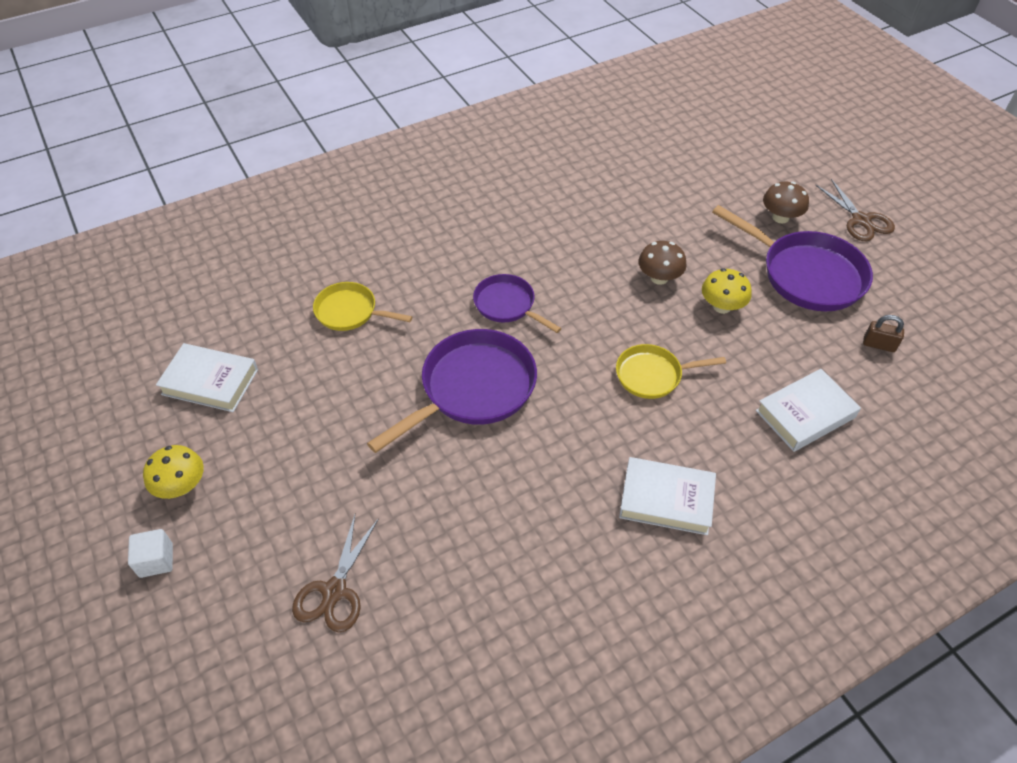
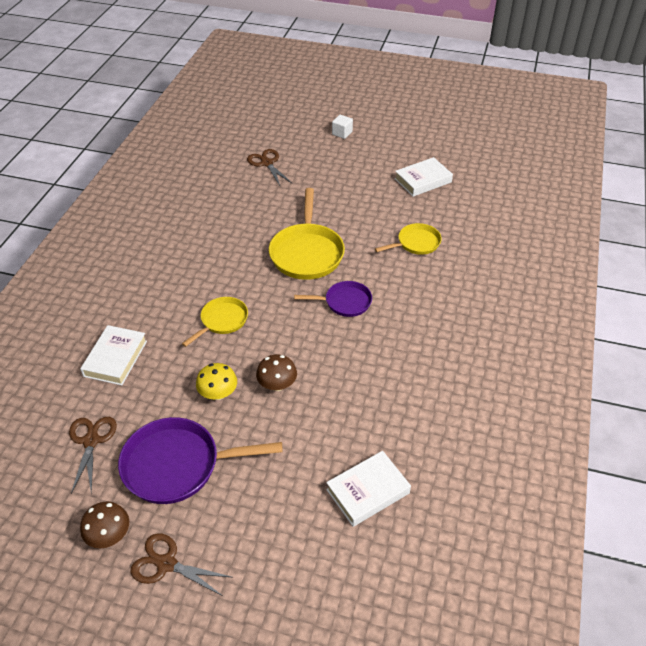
camera: 135 degrees right, 5 degrees down
yellow mushroom [143,445,204,499] -> none
purple pan [367,329,537,453] -> yellow pan [269,188,345,280]
white book [619,457,716,535] -> white book moved to [326,451,411,527]
brown mushroom [763,182,809,224] -> brown mushroom moved to [80,502,129,548]
brown padlock [863,315,904,352] -> brown scissors [69,417,117,494]

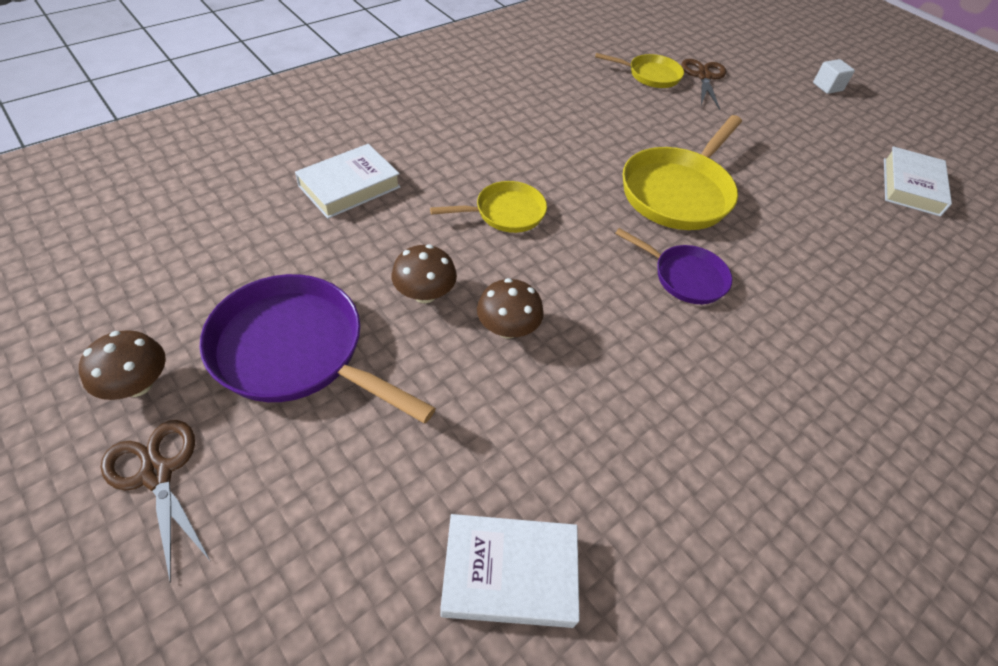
camera: 30 degrees right, 5 degrees up
brown scissors [69,417,117,494] -> none
yellow mushroom [196,363,237,400] -> brown mushroom [391,245,457,303]
yellow pan [375,223,442,255] -> yellow pan moved to [595,53,684,88]
white book [395,157,453,197] -> white book turned 75 degrees counterclockwise [884,146,952,217]

